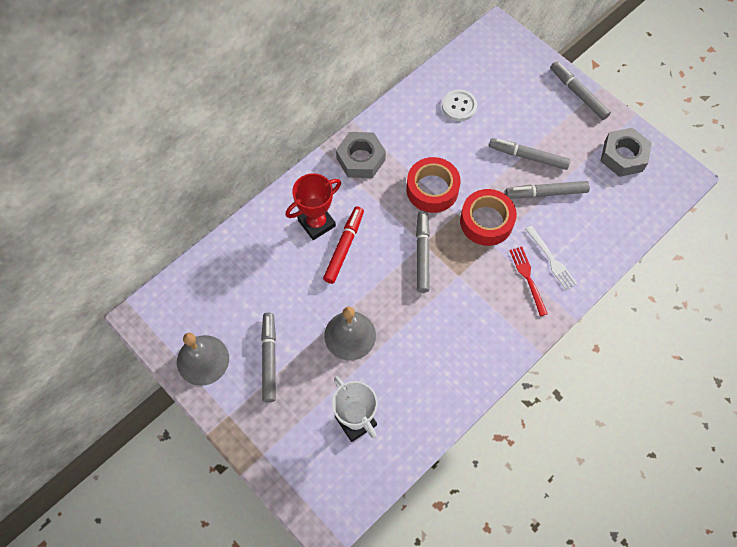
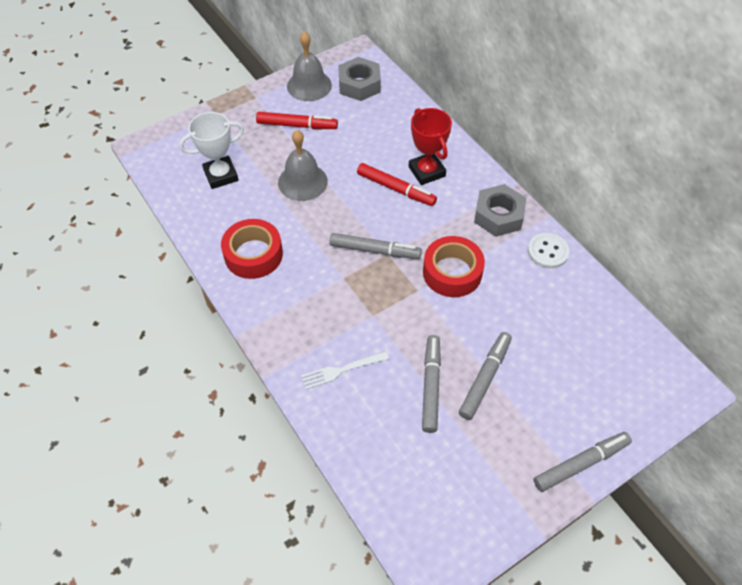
camera: 100 degrees right, 10 degrees down
grey marker [261,313,276,402] -> red marker [256,112,338,129]
white button [442,90,477,121] -> white button moved to [528,233,570,269]
red tape [460,189,517,246] -> red tape moved to [221,219,283,279]
red fork [509,247,548,316] -> none
grey nut [600,128,652,177] -> grey nut moved to [338,57,381,101]

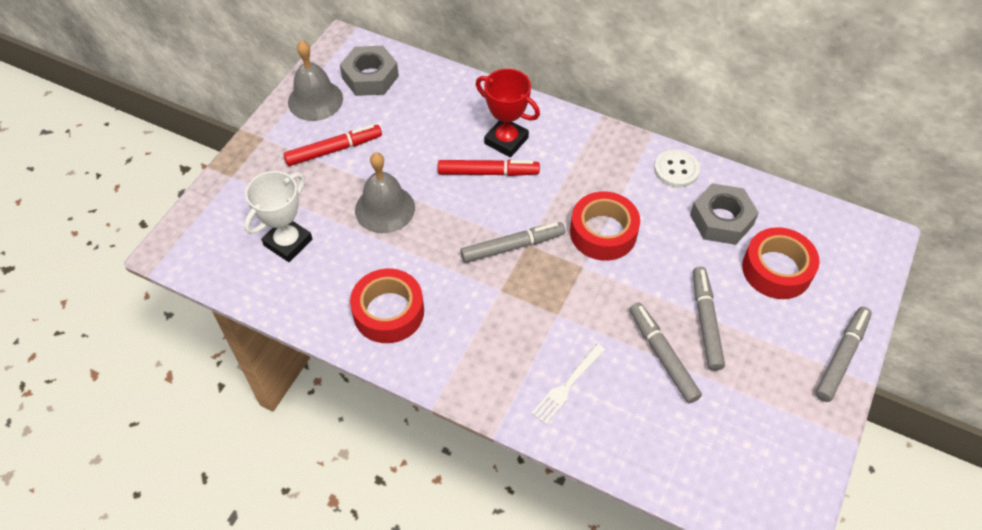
camera: 30 degrees left, 0 degrees up
grey nut [474,184,526,237] -> grey nut moved to [690,183,759,245]
none -> red tape [742,227,820,299]

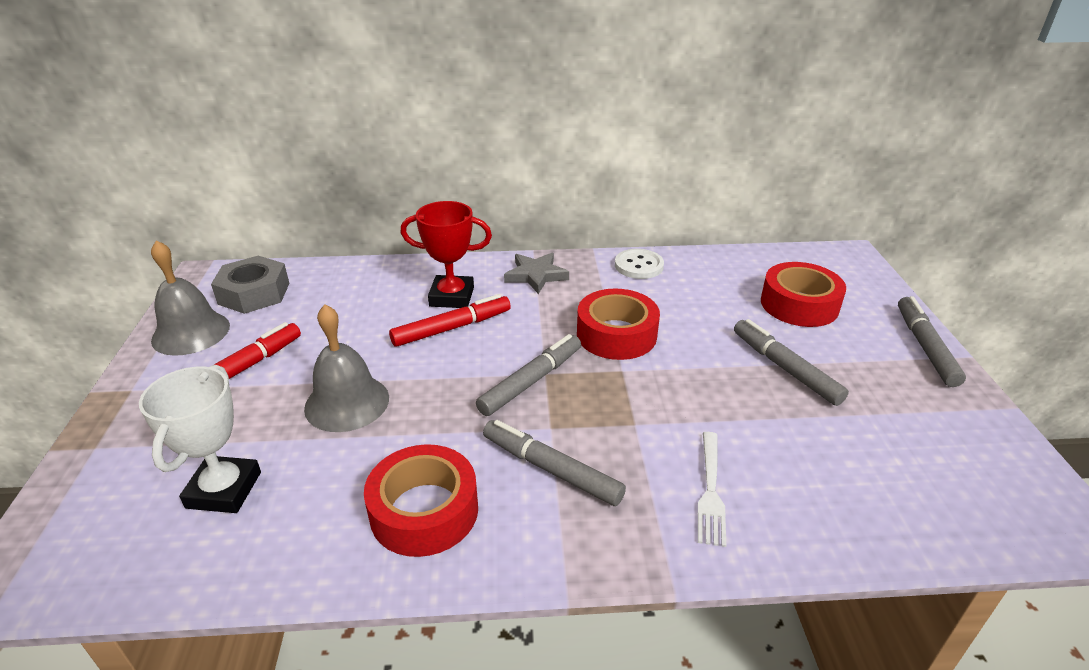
camera: 30 degrees left, 20 degrees down
grey marker [630,303,702,403] -> grey marker moved to [483,420,626,506]
grey nut [690,183,759,245] -> none
none -> grey star [504,253,569,294]

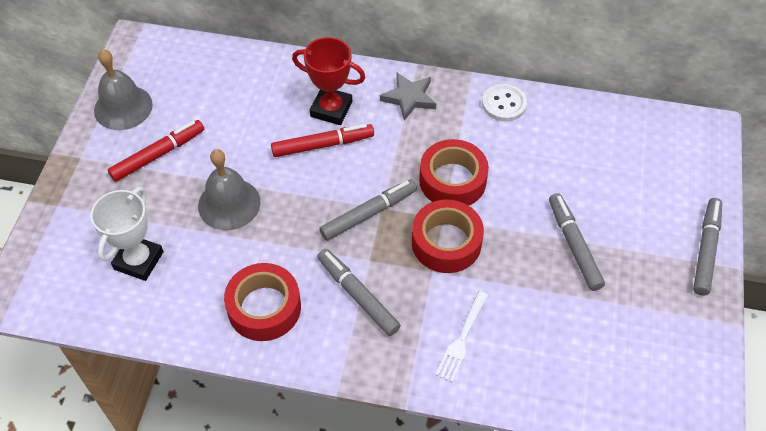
camera: 15 degrees right, 20 degrees up
grey nut [211,256,289,314] -> none
red tape [761,262,846,327] -> red tape moved to [412,200,484,273]

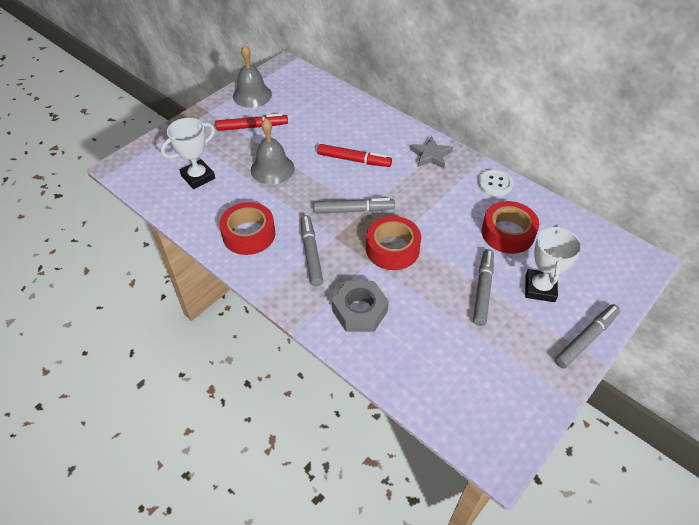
camera: 30 degrees right, 5 degrees down
red trophy [292,37,366,125] -> none
red tape [419,139,489,206] -> red tape moved to [481,201,539,254]
white fork [435,291,488,382] -> grey nut [332,281,389,332]
none -> white trophy [525,225,582,302]

